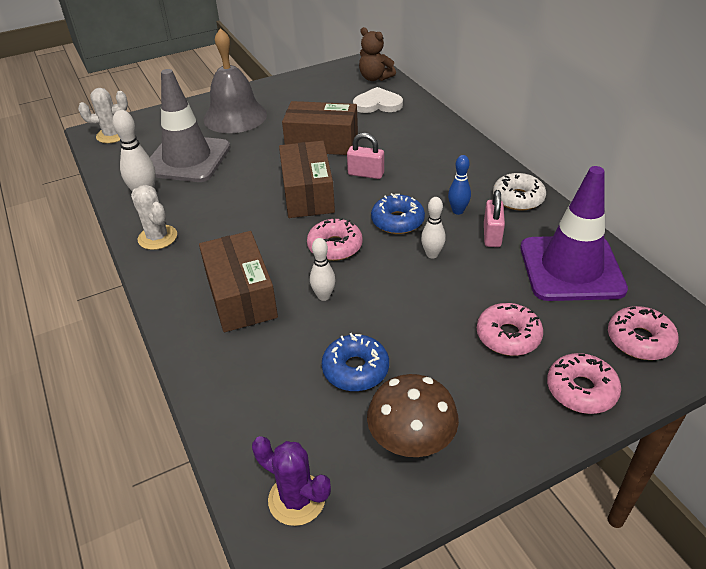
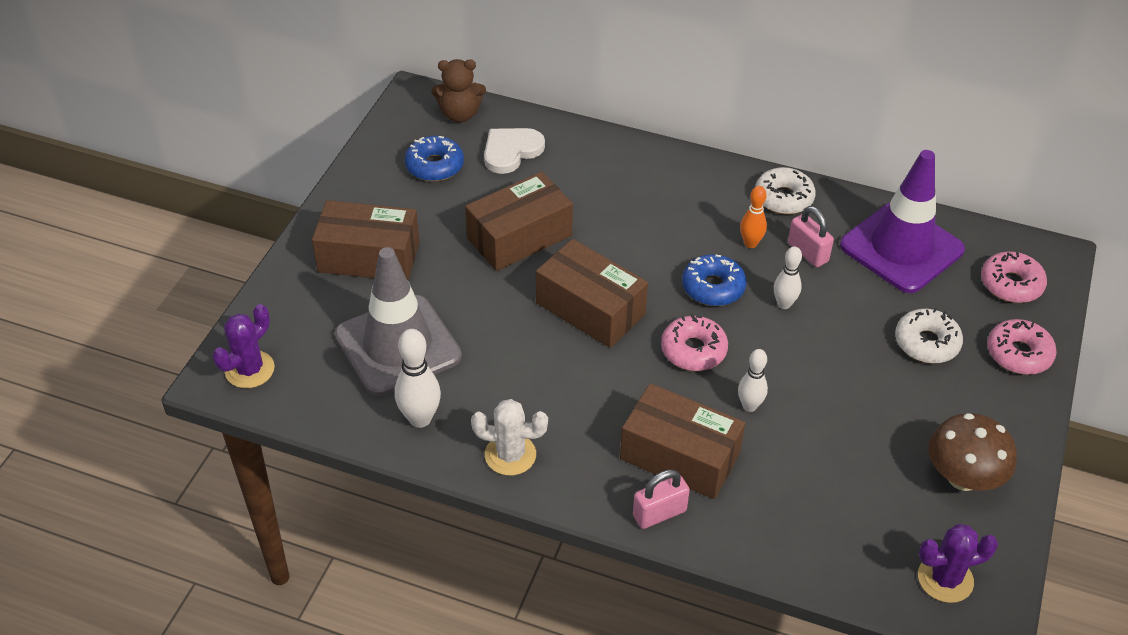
camera: 45 degrees left, 5 degrees up
white cactus [78,88,128,143] -> purple cactus [212,304,275,388]
grey bell [203,28,267,133] -> brown box [312,200,420,281]
blue donut [322,333,389,391] -> blue donut moved to [405,136,464,181]
pink padlock [347,133,384,179] -> pink padlock moved to [633,470,690,529]
blue bowling pin [448,155,471,215] -> orange bowling pin [740,186,767,248]
pink donut [477,303,543,356] -> white donut [895,308,963,363]

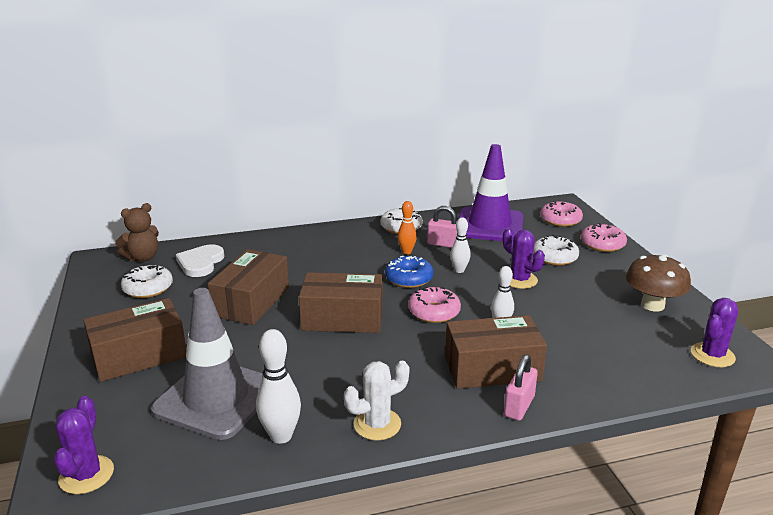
camera: 35 degrees left, 20 degrees down
blue donut [405,136,464,181] -> white donut [121,264,173,298]
none -> purple cactus [503,228,545,289]

